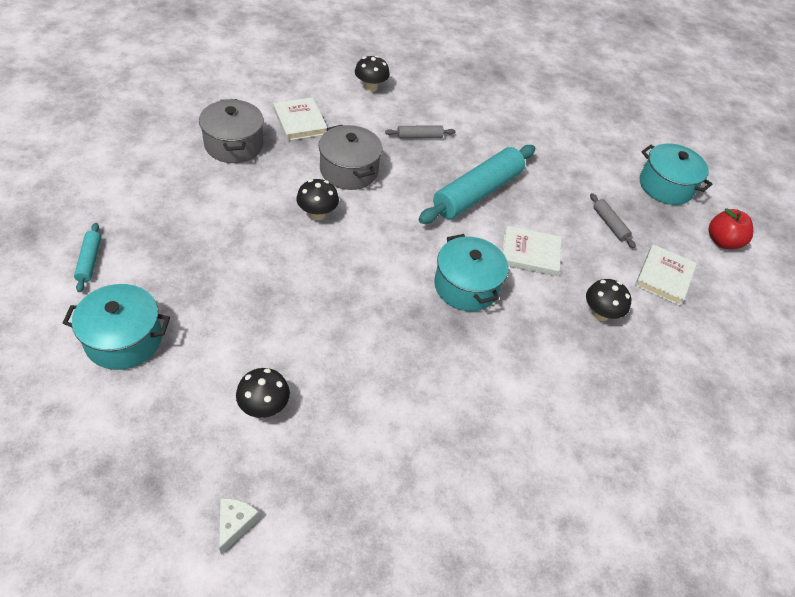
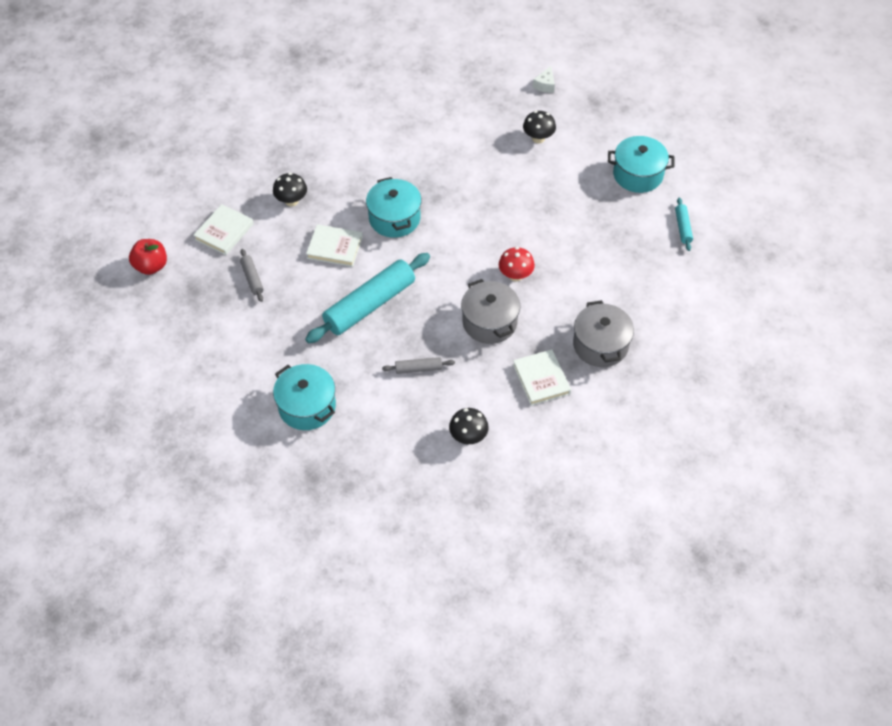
camera: 170 degrees left, 5 degrees up
black mushroom [296,179,339,220] -> red mushroom [499,247,535,282]
turquoise pot [640,143,713,205] -> turquoise pot moved to [273,364,336,430]

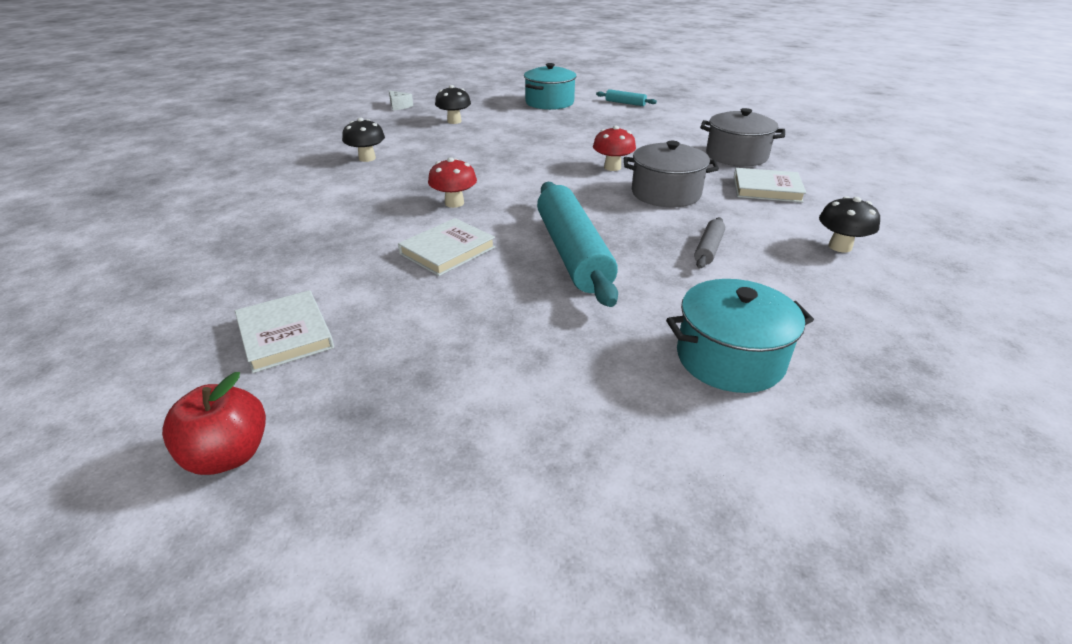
camera: 60 degrees left, 20 degrees down
grey rolling pin [240,249,264,302] -> none
black mushroom [273,173,307,207] -> black mushroom moved to [342,118,385,162]
turquoise pot [366,177,421,238] -> red mushroom [428,157,477,208]

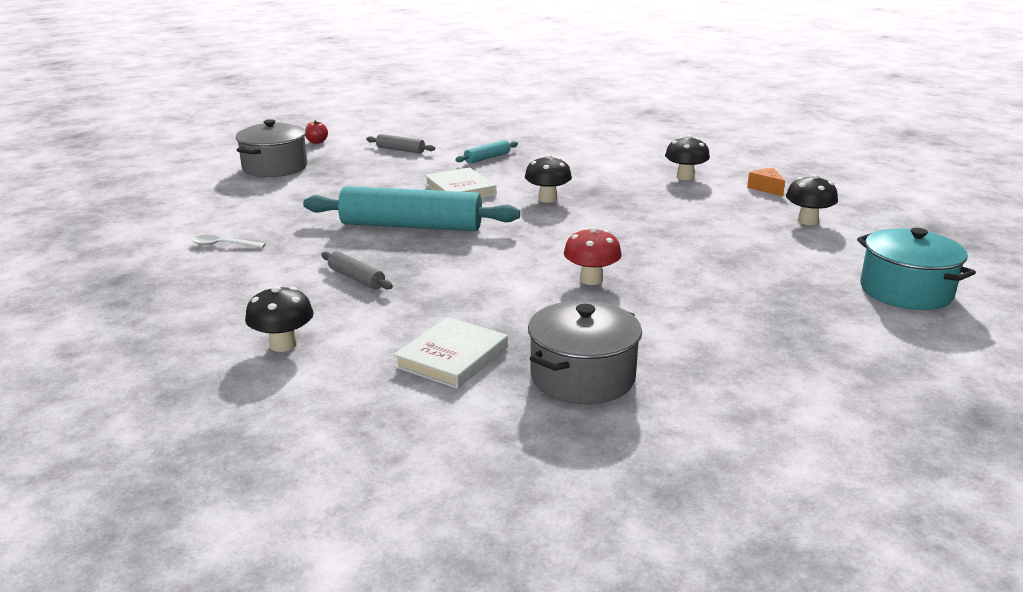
camera: 110 degrees right, 10 degrees down
red apple [162,372,266,475] -> red apple [305,120,328,144], size x0.56
white book [235,290,334,373] -> grey rolling pin [366,134,435,154]
white cheese [389,90,413,111] -> none
red mushroom [428,157,477,208] -> black mushroom [525,154,572,203]
turquoise rolling pin [596,89,657,106] -> turquoise rolling pin moved to [455,140,518,164]
grey pot [624,141,719,207] -> grey pot moved to [236,119,307,177]
turquoise pot [666,279,814,393] -> white spoon [192,235,266,248]
none -> orange cheese [747,168,785,196]

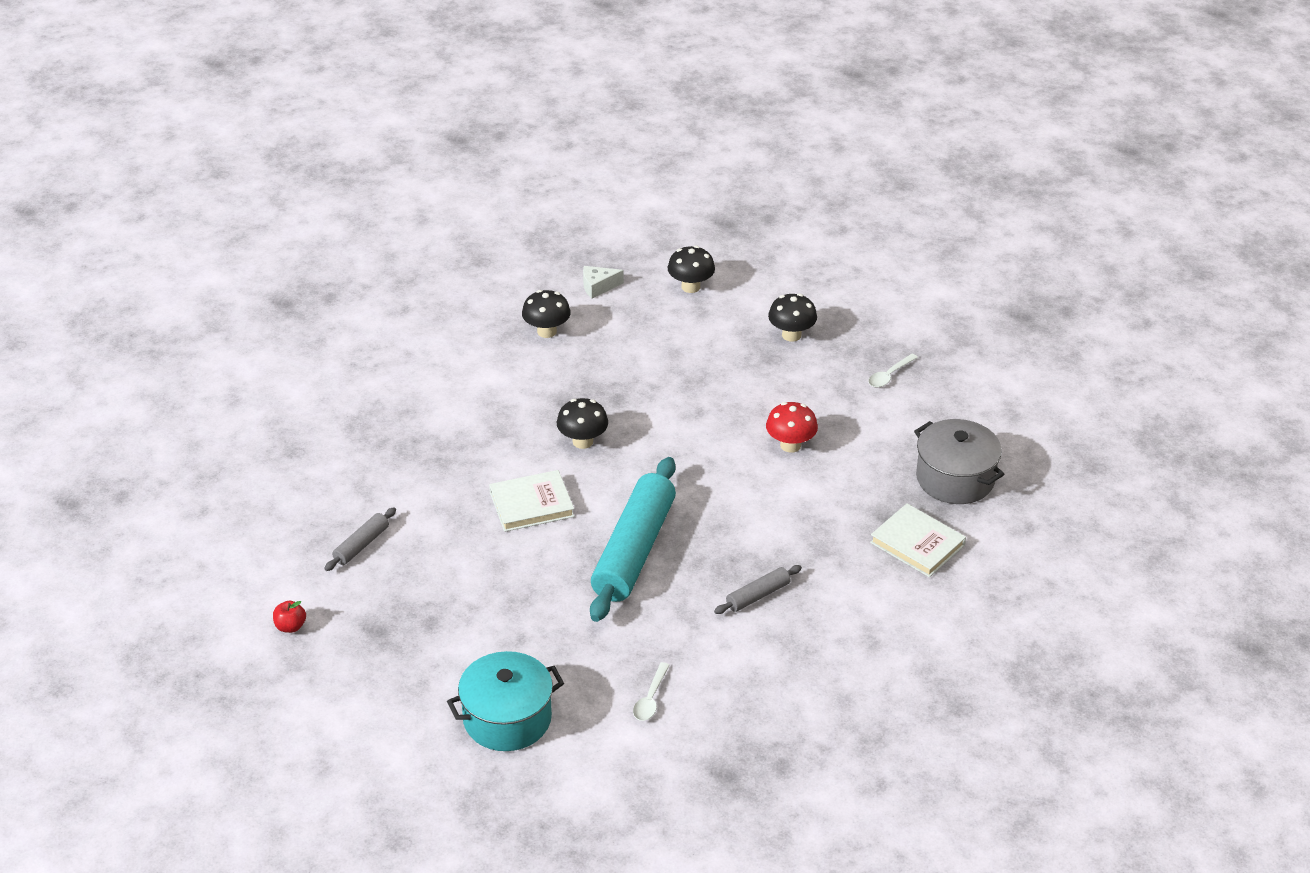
camera: 80 degrees left, 15 degrees up
grey pot [236,119,307,177] -> none
black mushroom [245,286,314,352] -> black mushroom moved to [768,293,817,342]
turquoise rolling pin [455,140,518,164] -> none
orange cheese [747,168,785,196] -> white cheese [583,266,624,298]
turquoise pot [857,228,976,310] -> turquoise pot moved to [447,651,564,751]
none -> white spoon [868,354,918,388]

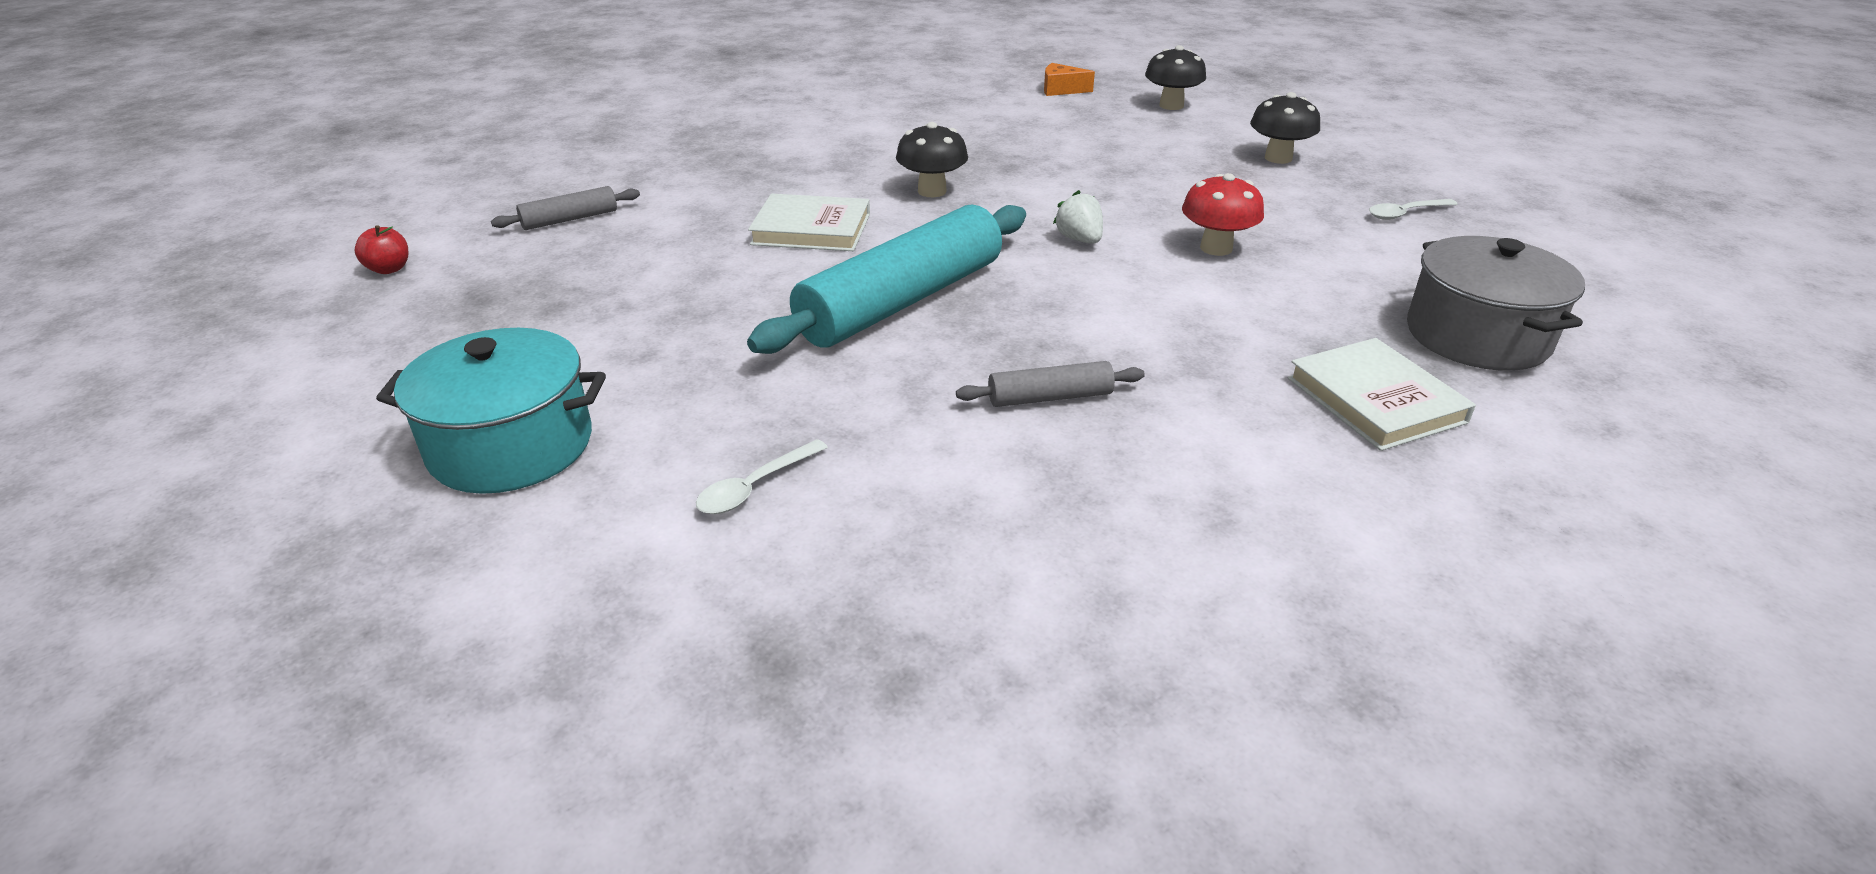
camera: 25 degrees right, 5 degrees down
black mushroom [522,290,571,338] -> none
white cheese [583,266,624,298] -> orange cheese [1044,63,1095,96]
none -> white strawberry [1053,190,1103,244]

